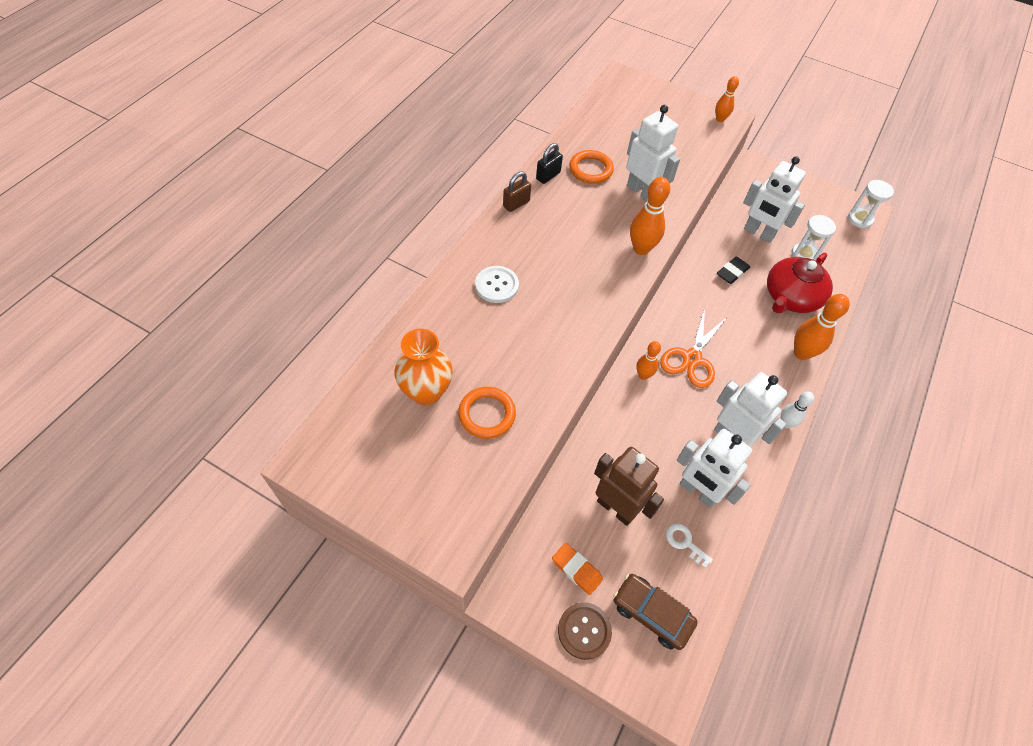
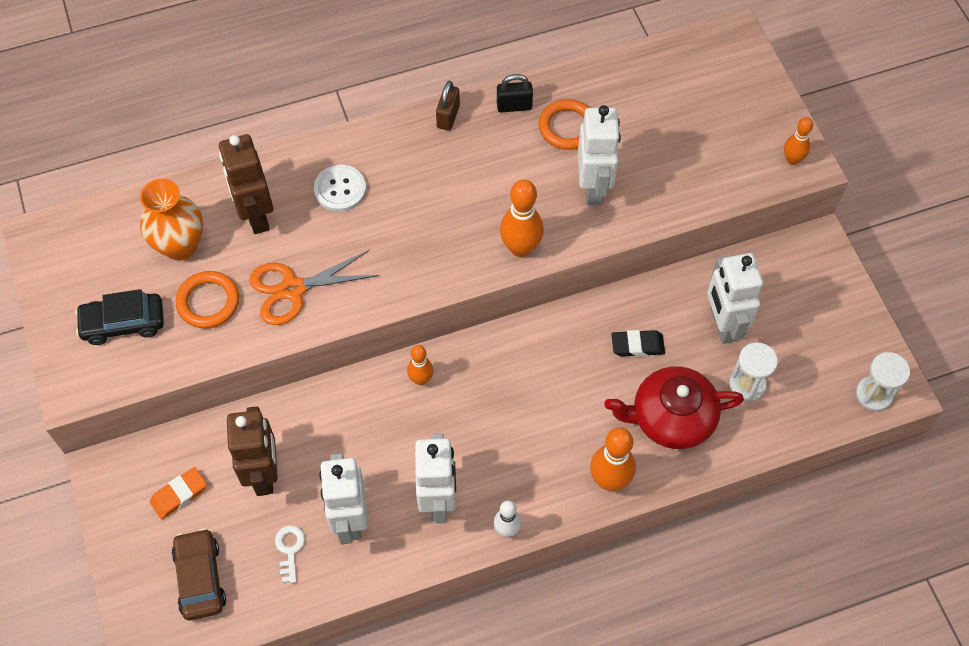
camera: 45 degrees right, 5 degrees up
brown padlock [503,172,531,212] -> brown padlock turned 75 degrees counterclockwise [436,81,460,131]
orange eraser [552,543,603,595] -> orange eraser turned 60 degrees clockwise [150,467,207,519]
brown button [558,602,612,660] -> none
orange scissors [660,308,728,388] -> orange scissors moved to [249,250,379,325]
none -> black car [75,289,164,345]
none -> brown robot [219,134,273,234]

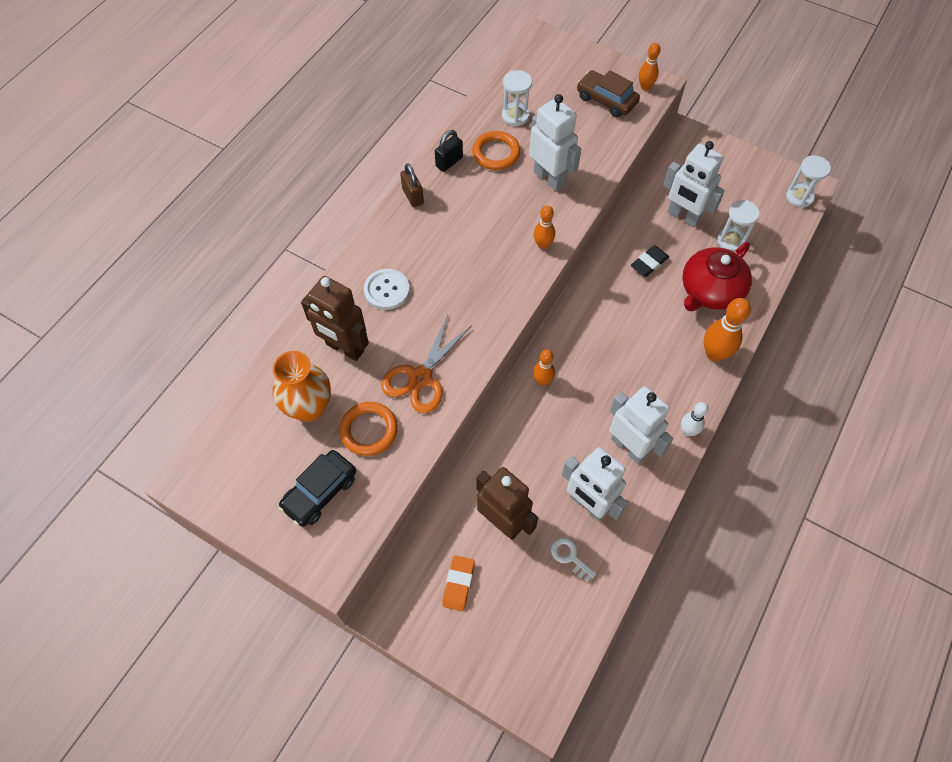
camera: 40 degrees left, 0 degrees up
brown car [172,528,226,620] -> brown car moved to [577,70,640,118]
orange bowling pin [500,180,544,257] -> orange bowling pin [534,205,555,249], size x0.61
none -> white hourglass [502,70,532,126]

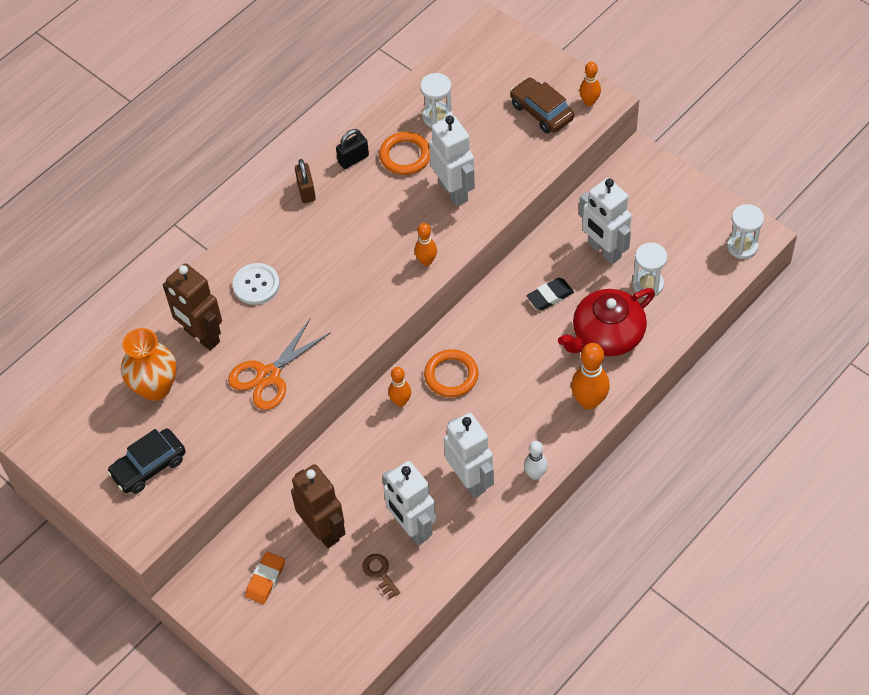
camera: 15 degrees right, 5 degrees down
orange ring [340,402,398,456] -> orange ring moved to [424,349,478,397]
white key [551,537,596,582] -> brown key [362,554,400,598]

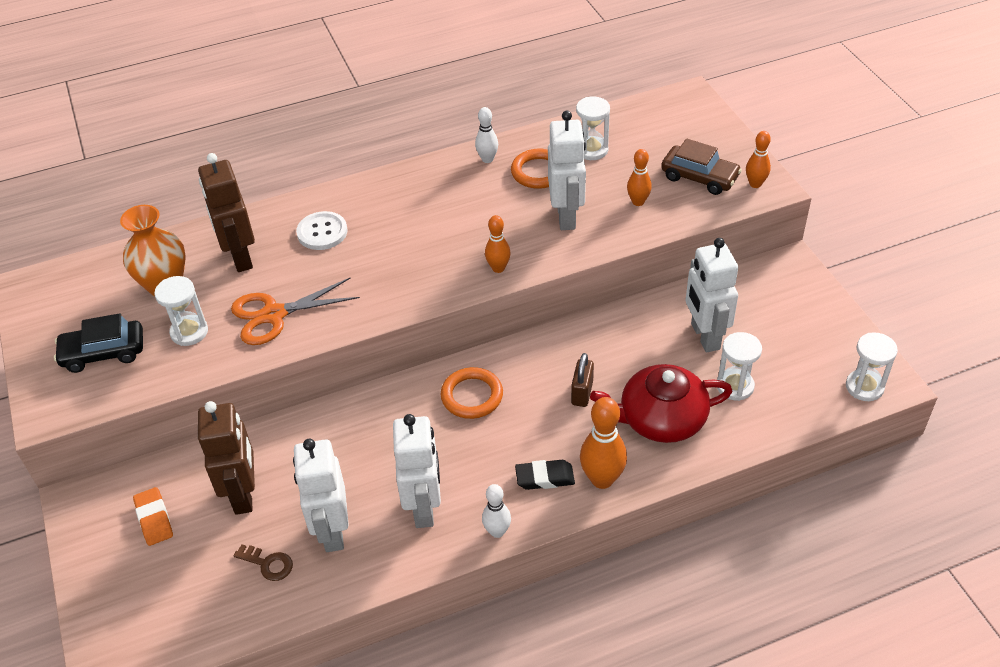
camera: 25 degrees right, 10 degrees down
orange eraser [245,552,285,604] -> orange eraser turned 75 degrees counterclockwise [133,487,173,546]
brown padlock [295,159,316,203] -> brown padlock moved to [571,353,594,407]
black padlock [336,129,369,169] -> white bowling pin [475,107,498,163]
brown key [362,554,400,598] -> brown key turned 120 degrees clockwise [234,544,293,581]
orange bowling pin [388,367,411,407] -> orange bowling pin moved to [627,149,652,206]
brown car [510,77,574,133] -> brown car turned 135 degrees clockwise [661,138,742,195]
black eraser [526,278,574,310] -> black eraser moved to [515,460,575,490]
none -> white hourglass [154,276,208,346]

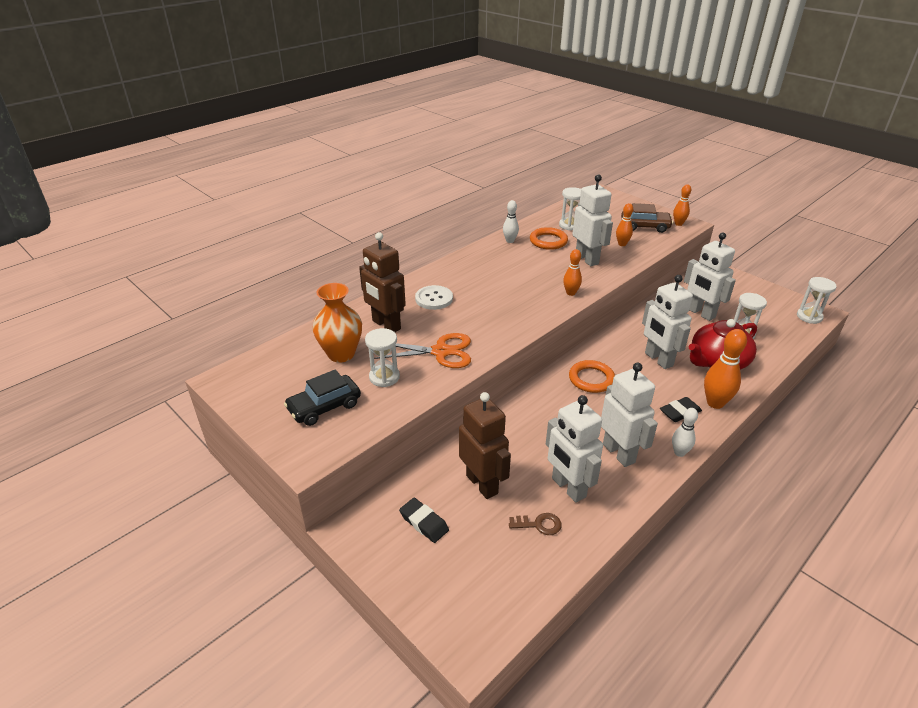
camera: 25 degrees left, 10 degrees down
orange eraser [133,487,173,546] -> black eraser [399,498,449,543]
orange scissors [231,278,360,345] -> orange scissors turned 135 degrees counterclockwise [374,333,471,368]
brown padlock [571,353,594,407] -> white robot [642,275,693,369]

